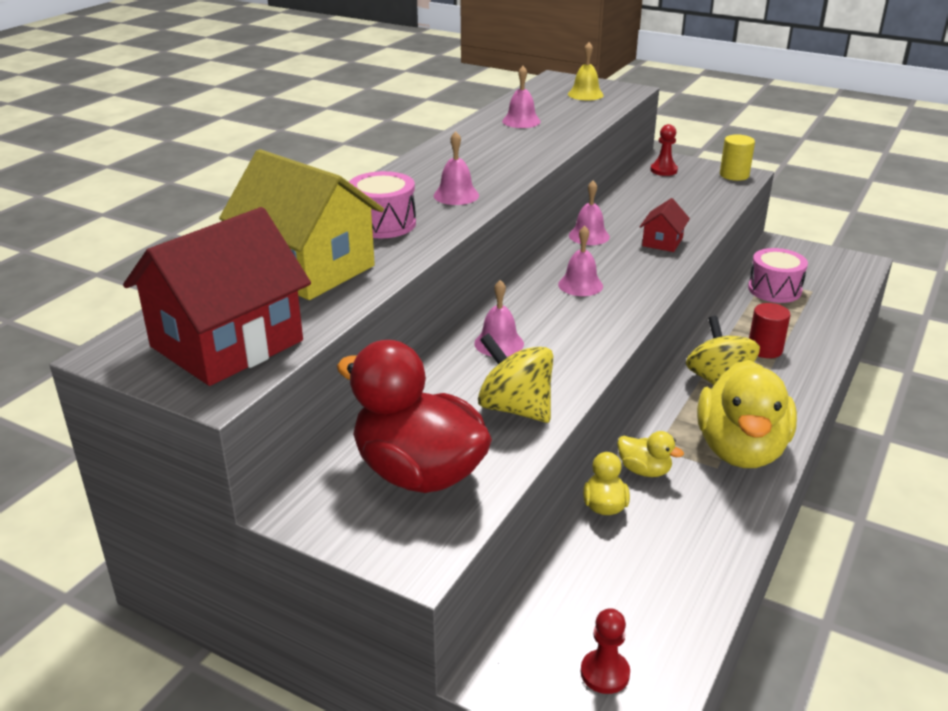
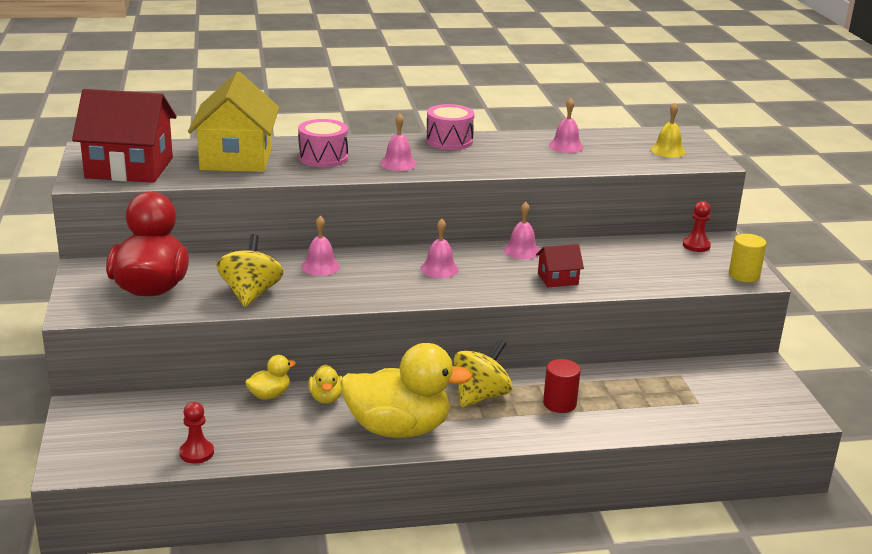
camera: 50 degrees right, 5 degrees down
red pawn [581,608,630,694] -> red pawn moved to [179,402,214,464]
yellow duck [697,360,797,468] -> yellow duck turned 150 degrees counterclockwise [340,343,472,438]
pink drum [748,248,808,303] -> pink drum moved to [426,104,475,150]

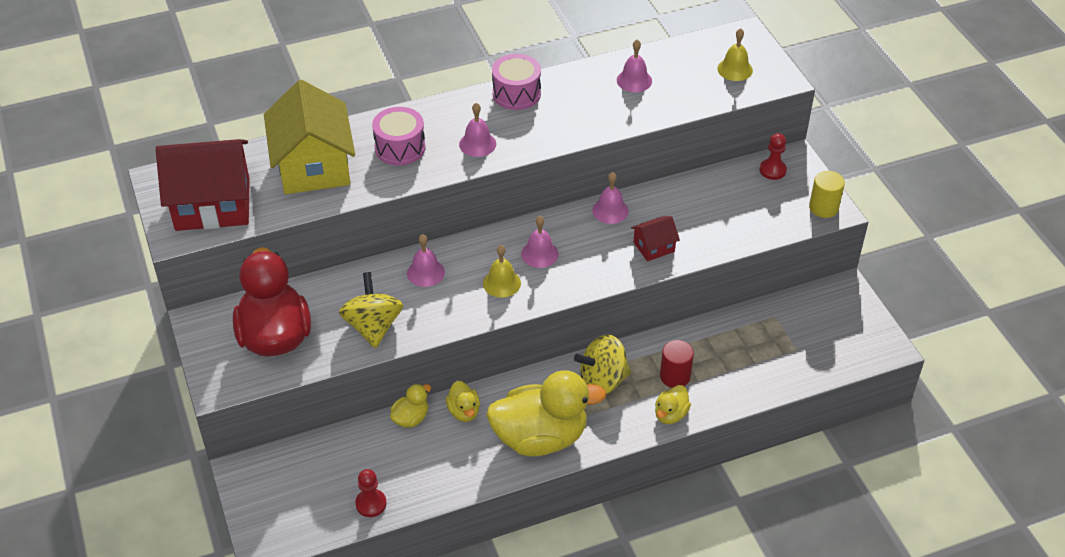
camera: 10 degrees left, 20 degrees up
yellow spinning top [454,339,512,407] -> yellow spinning top turned 135 degrees counterclockwise [574,335,631,394]
none -> yellow bell [483,245,521,298]
none -> yellow duck [655,385,691,424]

